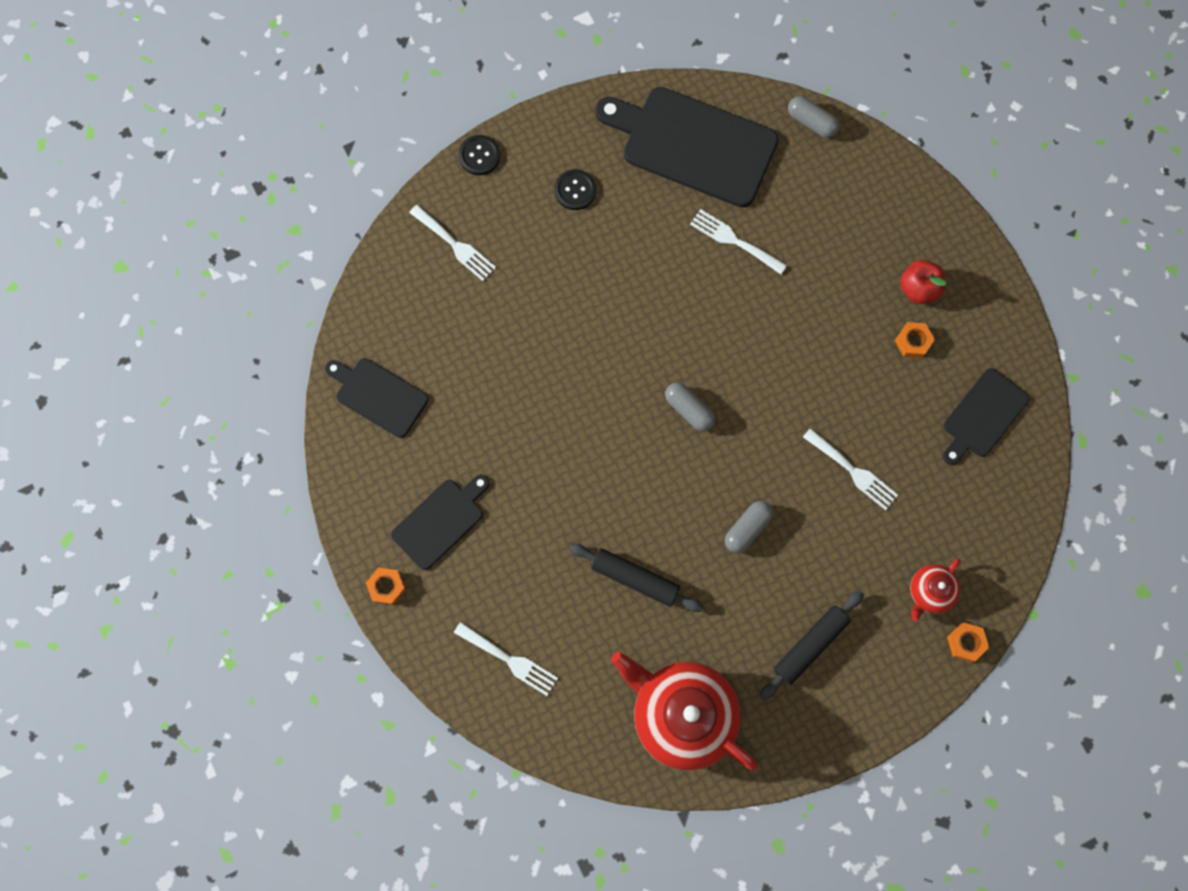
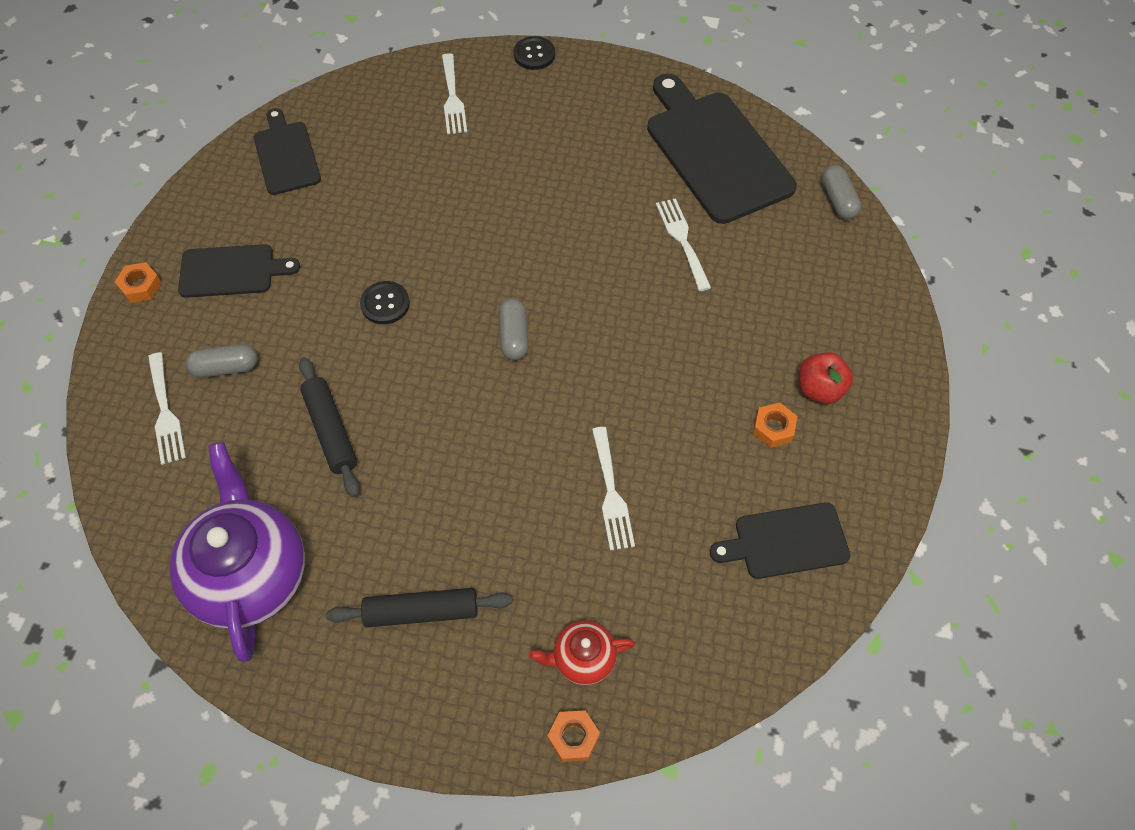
camera: 40 degrees right, 15 degrees down
black button [554,169,596,210] -> black button moved to [360,281,410,324]
red teapot [611,652,758,771] -> purple teapot [169,442,305,662]
grey capsule [725,501,773,553] -> grey capsule moved to [186,344,258,378]

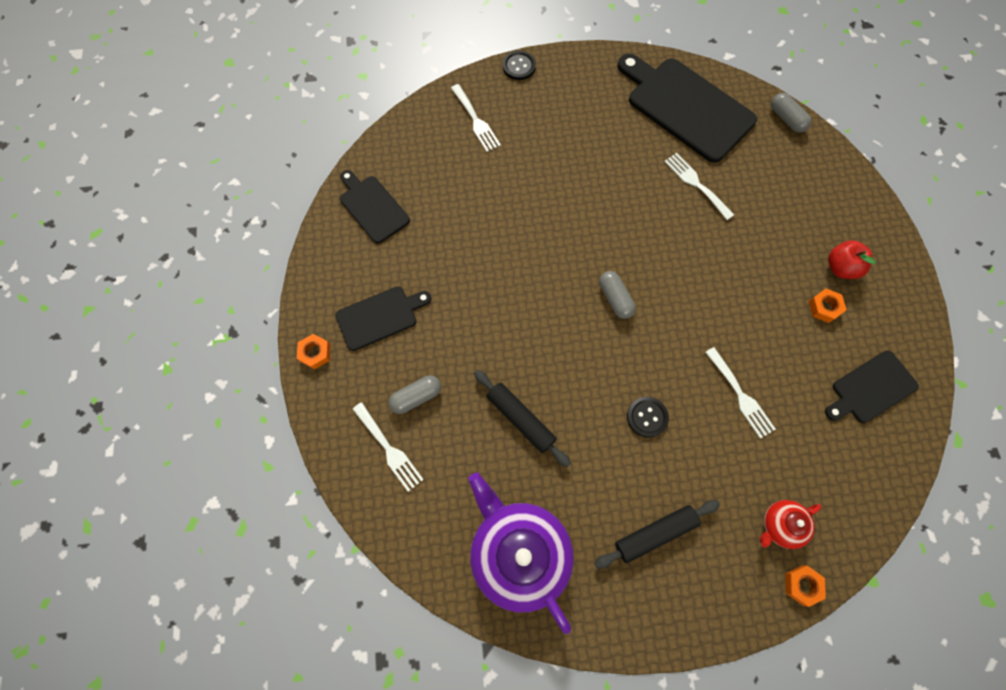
camera: 20 degrees left, 10 degrees up
black button [360,281,410,324] -> black button moved to [627,397,669,438]

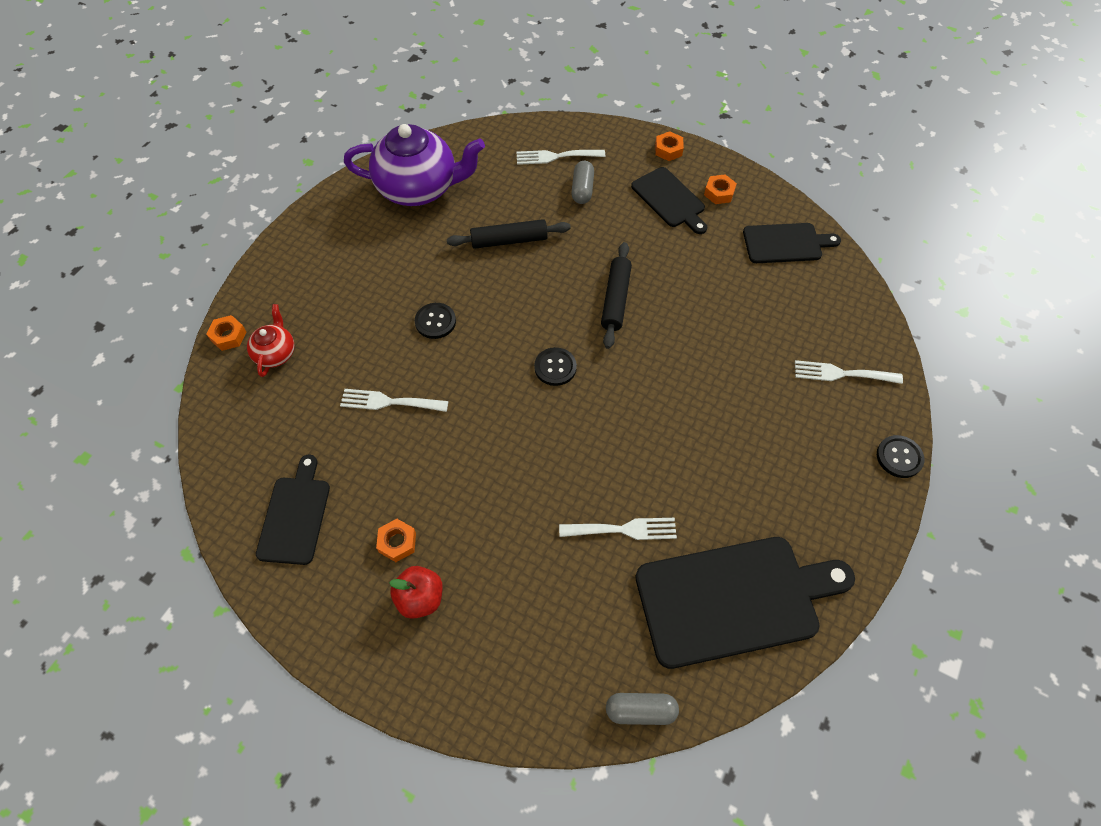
camera: 125 degrees right, 10 degrees down
black cutting board [335,286,431,351] -> black cutting board turned 45 degrees counterclockwise [631,167,707,234]
black rolling pin [594,500,720,568] -> black rolling pin moved to [601,242,632,349]
grey capsule [599,271,636,319] -> black button [534,347,577,386]
none -> orange nut [704,174,737,204]

